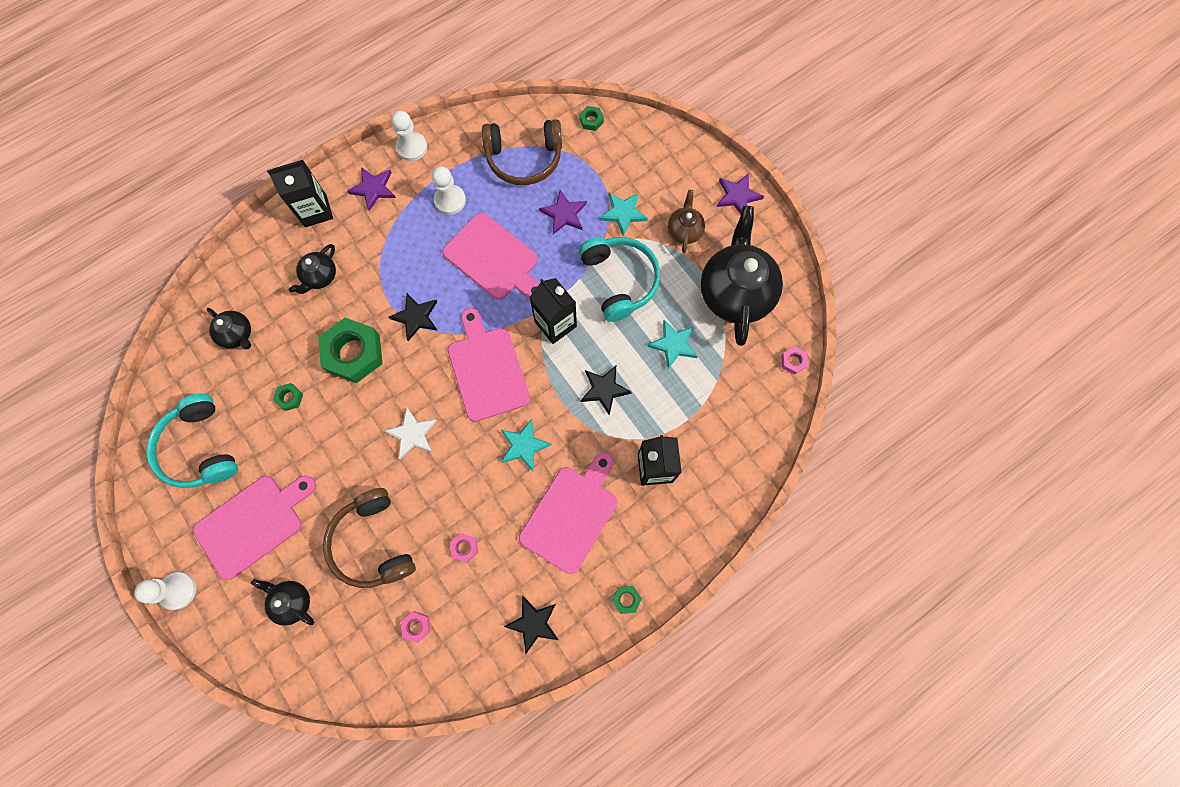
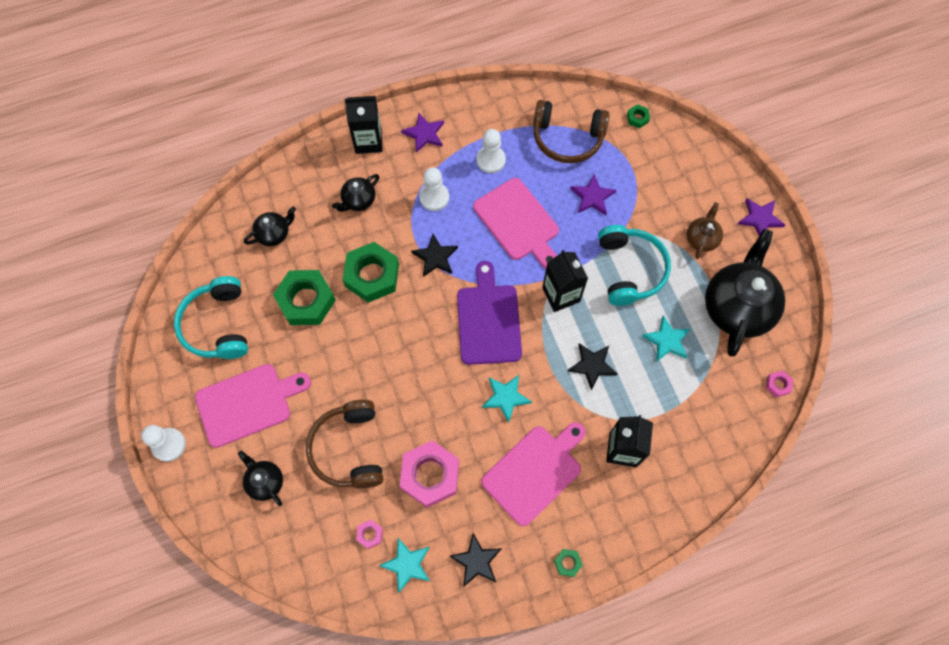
camera: 15 degrees right, 5 degrees down
black teapot [207,308,251,349] -> black teapot turned 90 degrees counterclockwise [244,207,296,246]
green nut [273,383,303,411] -> green nut [273,270,336,325], size x2.32
white star [384,408,437,459] -> none
white pawn [391,111,427,161] -> white pawn moved to [420,167,449,211]
pink cutting board [448,308,530,422] -> purple cutting board [457,261,522,365]
pink nut [450,533,478,563] -> pink nut [400,440,459,508], size x2.32
turquoise star [599,193,648,236] -> turquoise star moved to [379,538,430,593]

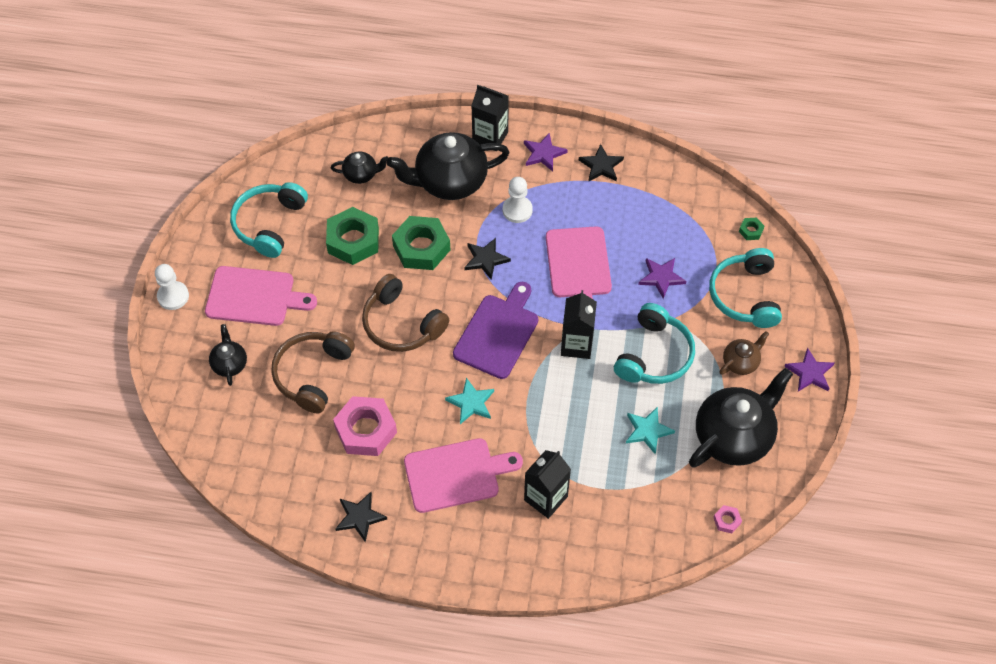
camera: 30 degrees right, 10 degrees down
black teapot [332,174,379,212] -> black teapot [387,132,510,200], size x2.08
pink nut [356,520,383,549] -> none
turquoise star [379,538,430,593] -> none
white pawn [477,129,506,173] -> none
brown headphones [533,100,610,163] -> brown headphones moved to [362,274,449,352]
green nut [554,549,583,577] -> none
black star [568,343,617,390] -> black star moved to [579,144,624,182]
none -> turquoise headphones [709,248,782,328]

